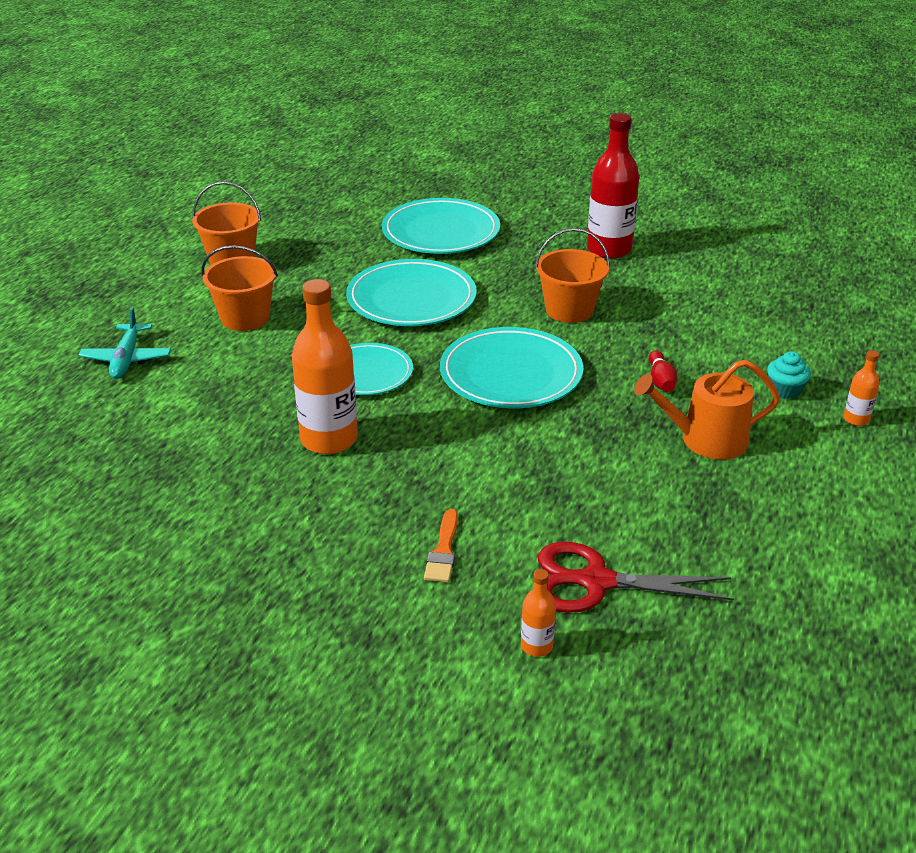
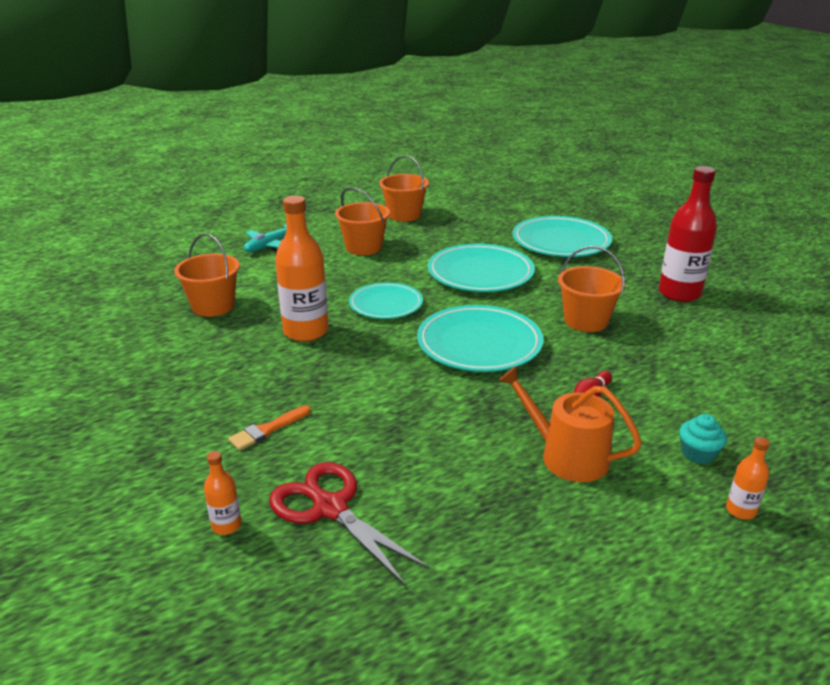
camera: 40 degrees right, 5 degrees down
none -> orange bucket [174,233,240,317]

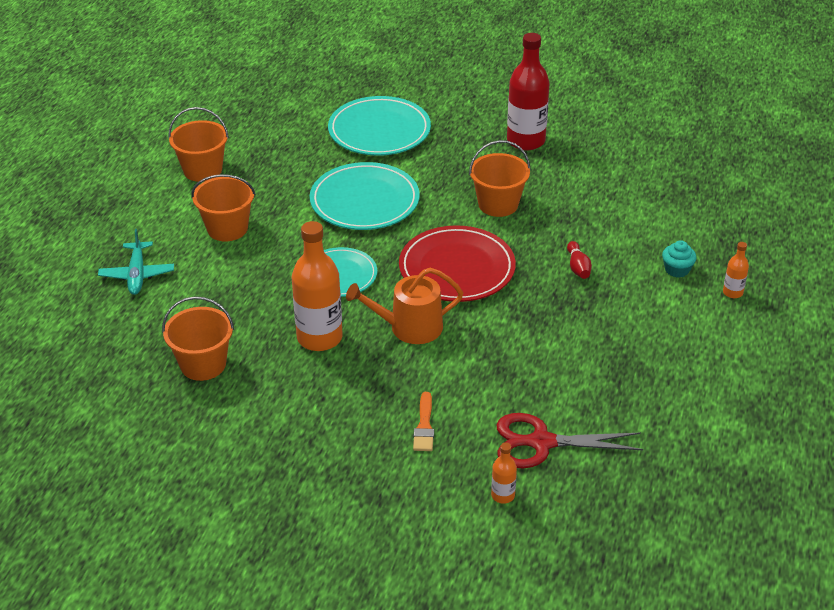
camera: 45 degrees left, 10 degrees up
turquoise plate [417,305,544,372] -> red plate [399,225,516,302]
orange watering can [498,366,642,482] -> orange watering can moved to [346,268,463,344]

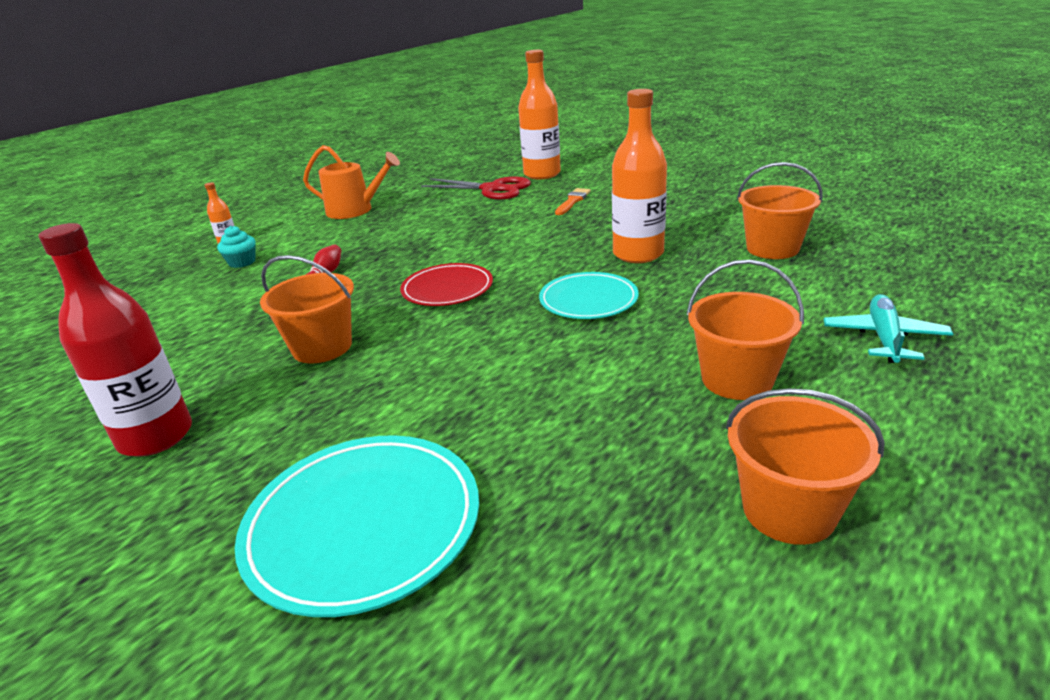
camera: 155 degrees left, 10 degrees down
turquoise plate [310,162,420,230] -> none
orange watering can [346,268,463,344] -> orange watering can moved to [303,145,400,219]
red plate [399,225,516,302] -> red plate [400,263,493,306], size x0.64
orange bottle [491,443,517,504] -> orange bottle [518,50,561,179], size x2.18

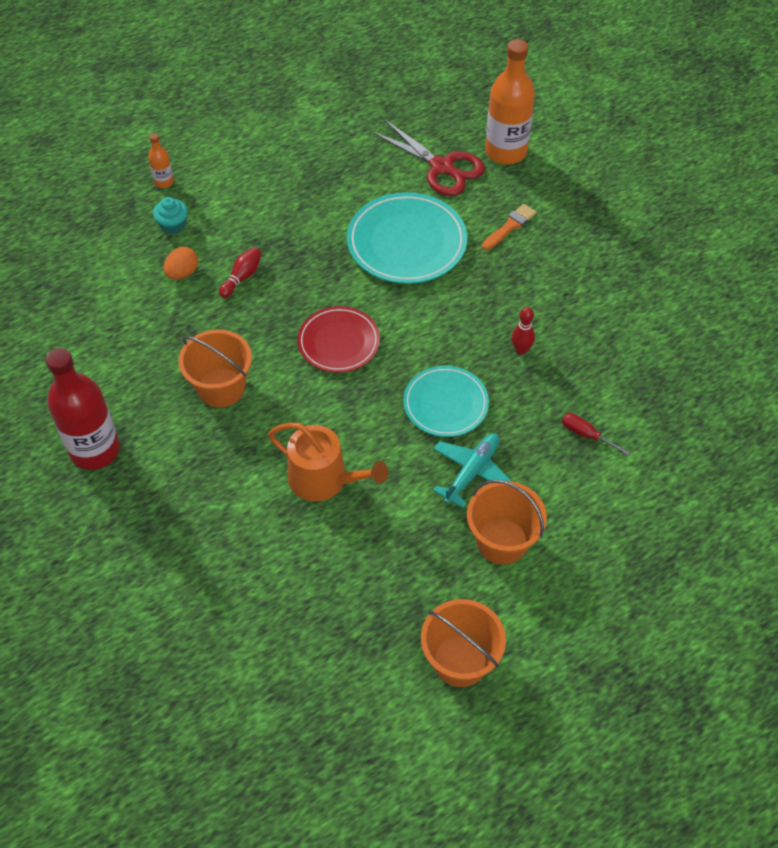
camera: 15 degrees right, 25 degrees up
turquoise plate [235,435,479,617] -> turquoise plate moved to [347,192,467,284]
orange watering can [303,145,400,219] -> orange watering can moved to [268,422,388,502]
orange bottle [612,89,667,263] -> red bowling pin [511,307,535,355]
orange bucket [737,162,823,259] -> none
turquoise plane [824,294,953,363] -> turquoise plane moved to [433,433,511,508]
none -> orange egg [164,247,198,280]
none -> red screwdriver [562,413,631,456]

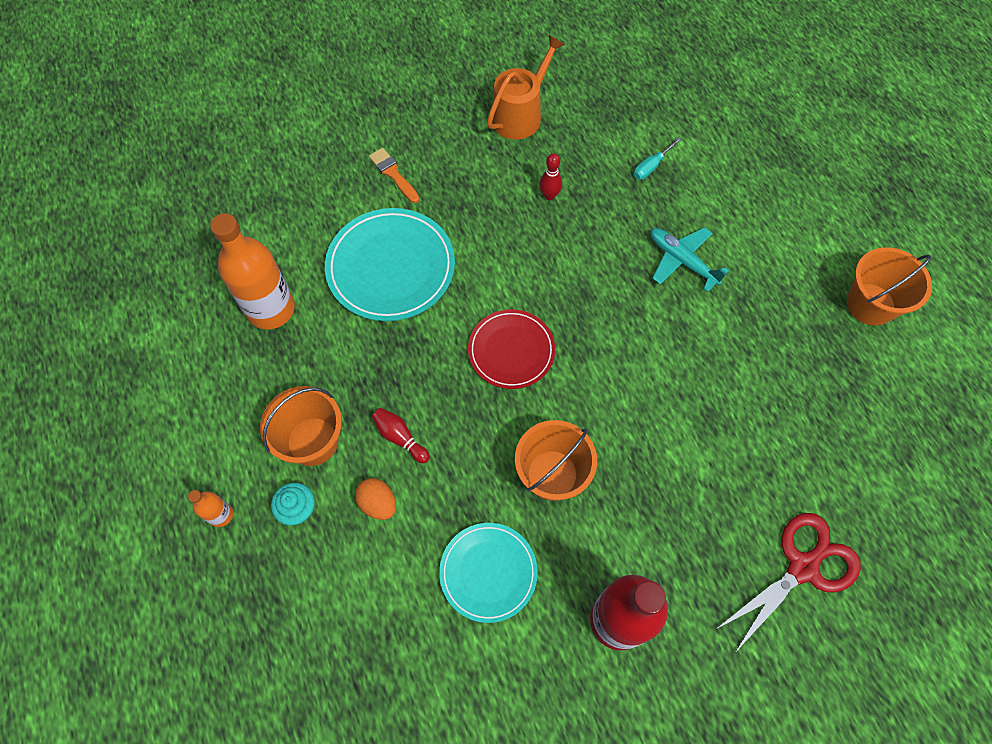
camera: 80 degrees left, 10 degrees up
orange watering can [268,422,388,502] -> orange watering can moved to [487,35,565,140]
red scissors [371,120,485,196] -> red scissors moved to [716,513,861,653]
turquoise plate [403,366,489,437] -> turquoise plate moved to [439,523,538,623]
orange bucket [467,480,547,565] -> orange bucket moved to [260,386,342,466]
orange bottle [485,39,535,165] -> orange bottle moved to [210,213,295,330]
red screwdriver [562,413,631,456] -> turquoise screwdriver [634,137,682,180]

